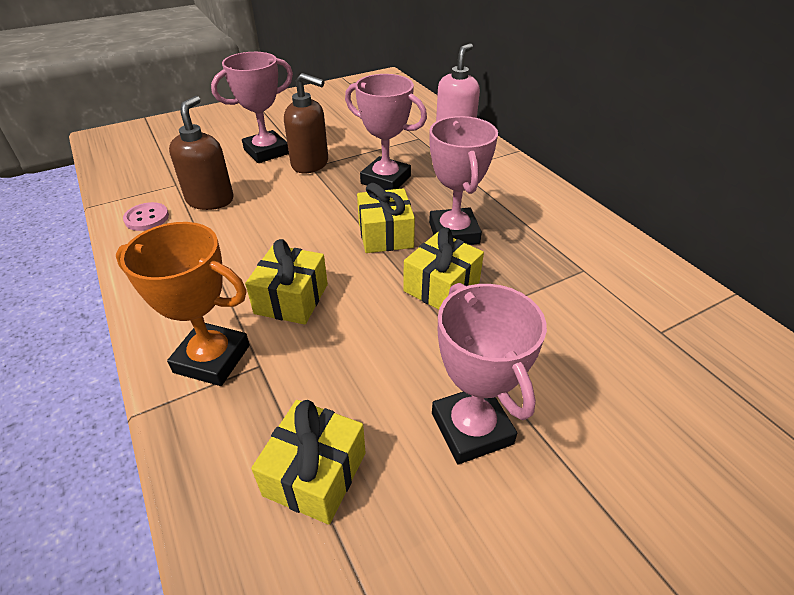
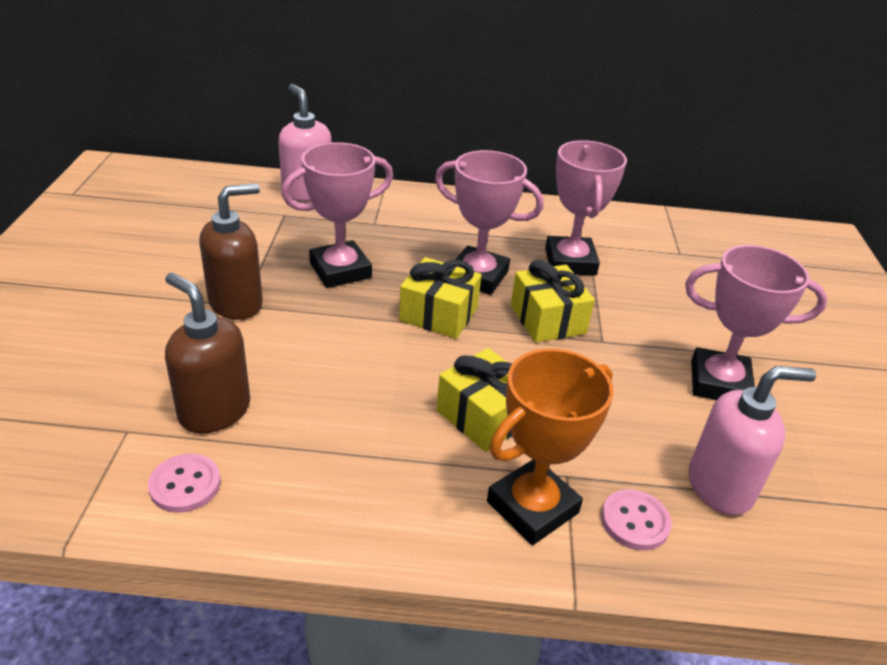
camera: 60 degrees left, 5 degrees down
pink trophy [211,52,293,163] -> pink trophy moved to [545,140,627,276]
yellow gift [251,400,366,525] -> pink soap dispenser [689,366,816,516]
none -> pink button [601,489,672,550]

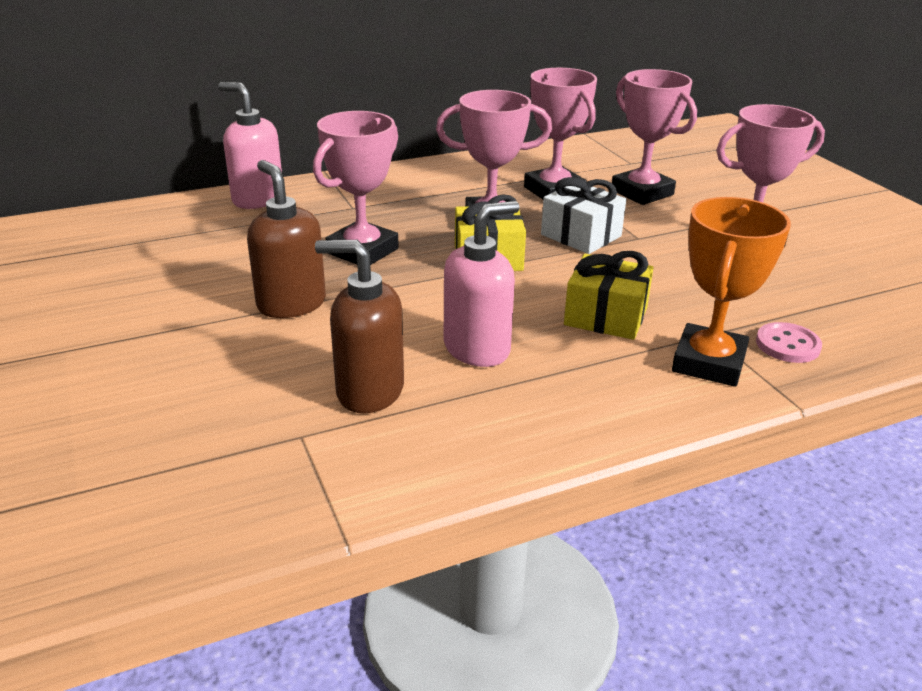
camera: 25 degrees left, 5 degrees down
pink button [148,454,221,513] -> none
brown soap dispenser [199,183,263,320] -> brown soap dispenser turned 60 degrees counterclockwise [247,160,326,318]
yellow gift [511,260,595,342] -> white gift [541,177,626,254]
pink soap dispenser [689,366,816,516] -> pink soap dispenser moved to [444,201,519,367]
none -> pink trophy [612,69,697,205]

